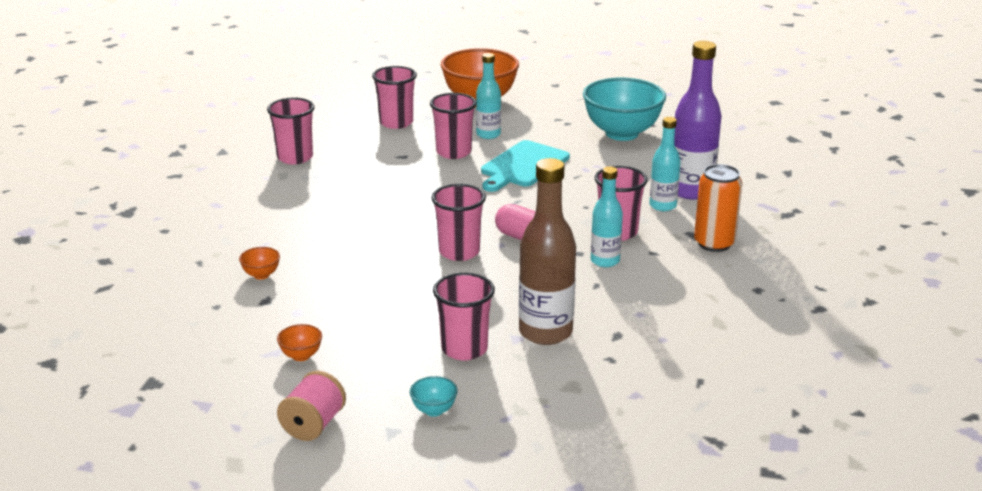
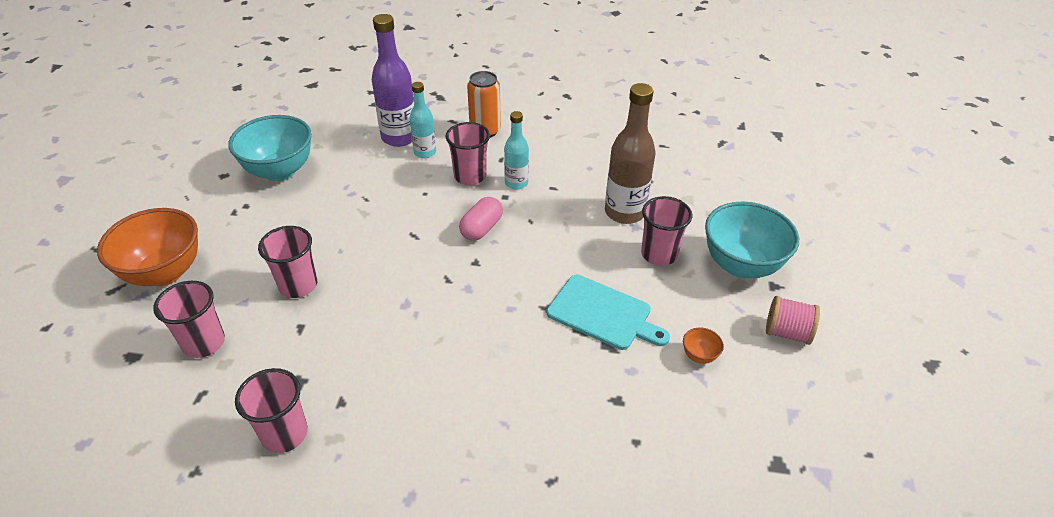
camera: 95 degrees left, 15 degrees up
orange bowl [239,247,280,280] -> none
turquoise bowl [410,376,458,417] -> turquoise bowl [705,201,799,278], size x2.50
pink cup [431,184,486,261] -> none
turquoise bottle [476,53,501,139] -> none
turquoise cutting board [481,140,570,192] -> turquoise cutting board moved to [547,275,670,350]

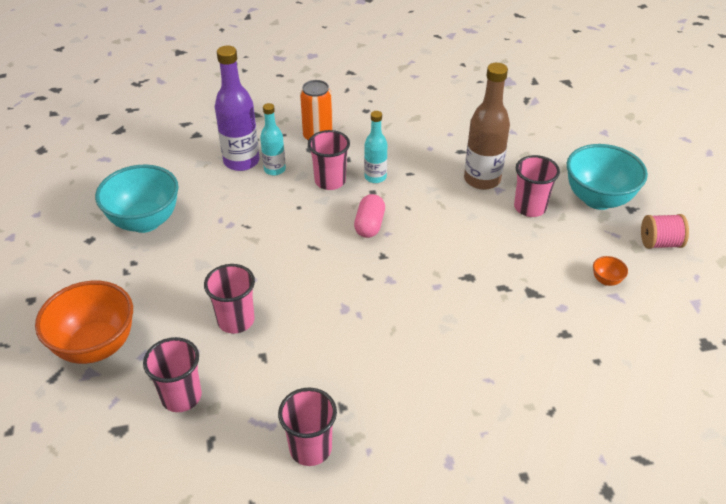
camera: 20 degrees left, 0 degrees up
turquoise cutting board [547,275,670,350] -> none

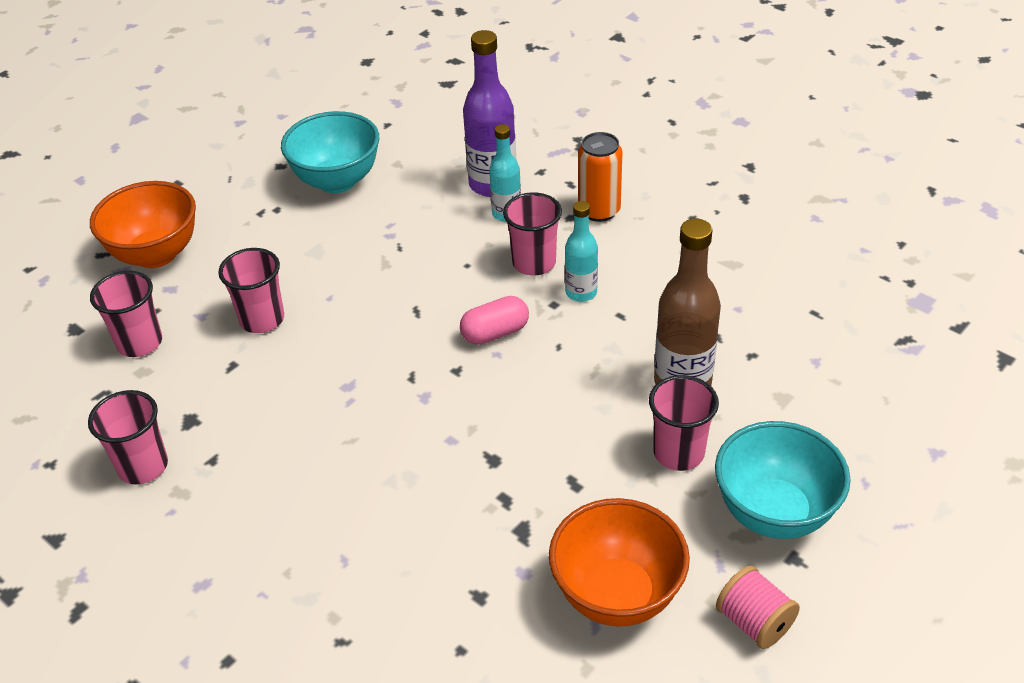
camera: 55 degrees right, 0 degrees up
orange bowl [593,256,628,286] -> orange bowl [549,498,690,627], size x2.50

